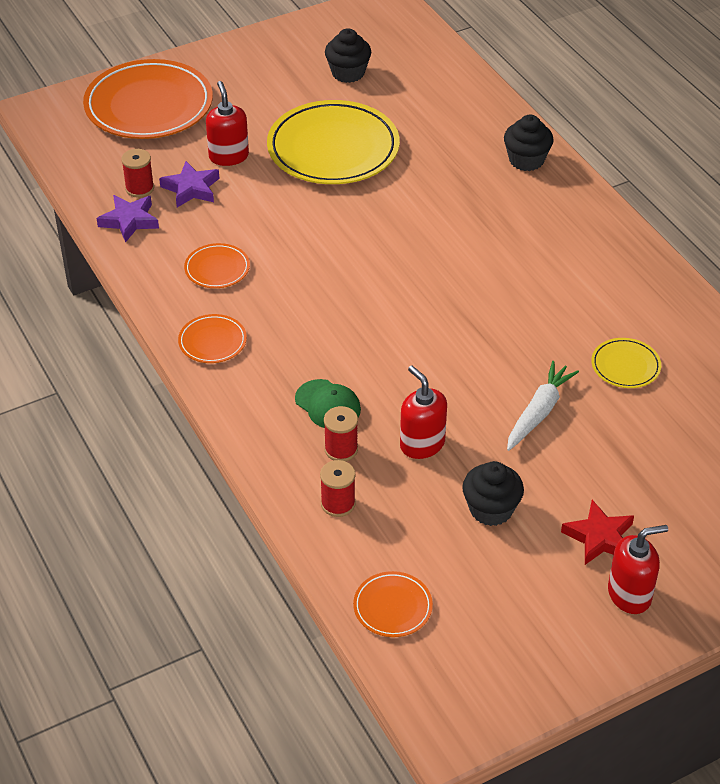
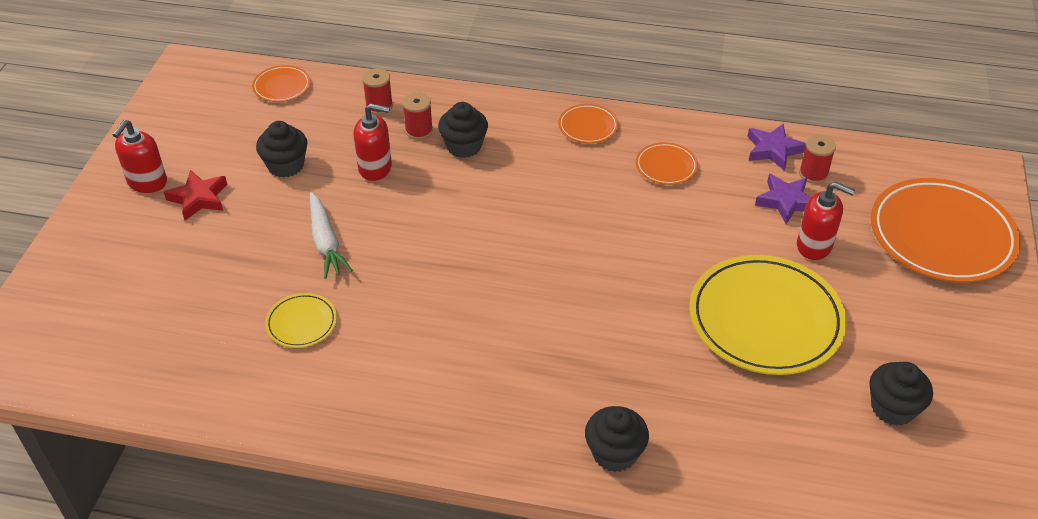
camera: 130 degrees right, 0 degrees up
green cap [295,379,361,428] -> black cupcake [438,102,488,158]

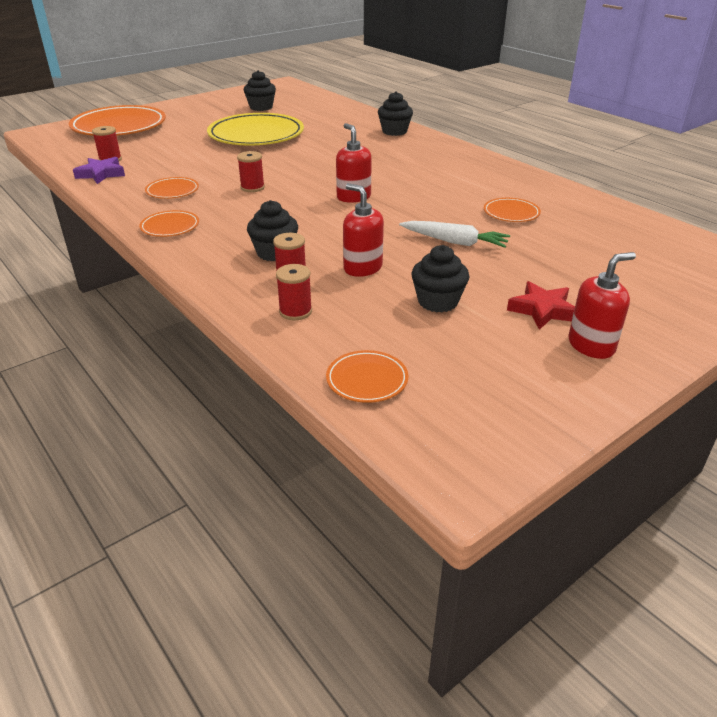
camera: 140 degrees left, 10 degrees down
yellow plate [265,293,337,348] -> orange plate [484,198,541,222]
white carrot [310,192,353,279] -> white carrot turned 90 degrees clockwise [399,221,510,248]
purple star [755,174,811,224] -> none
red soap dispenser [797,182,855,260] -> red soap dispenser moved to [336,123,372,203]
none -> red spool [237,151,265,192]

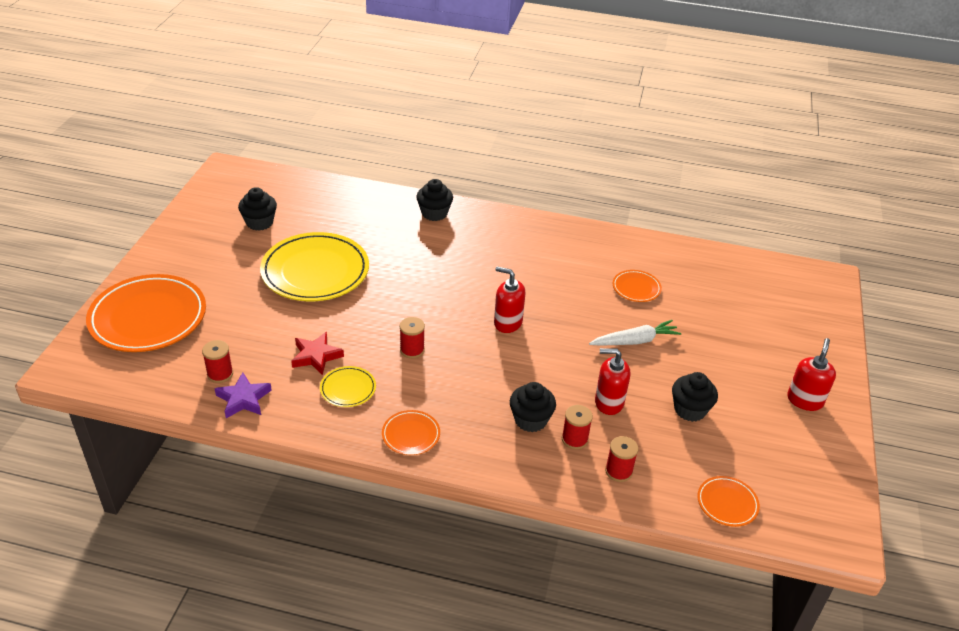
camera: 40 degrees left, 5 degrees up
orange plate [145,177,199,199] -> yellow plate [320,366,376,407]
red star [507,281,575,330] -> red star moved to [291,332,344,375]

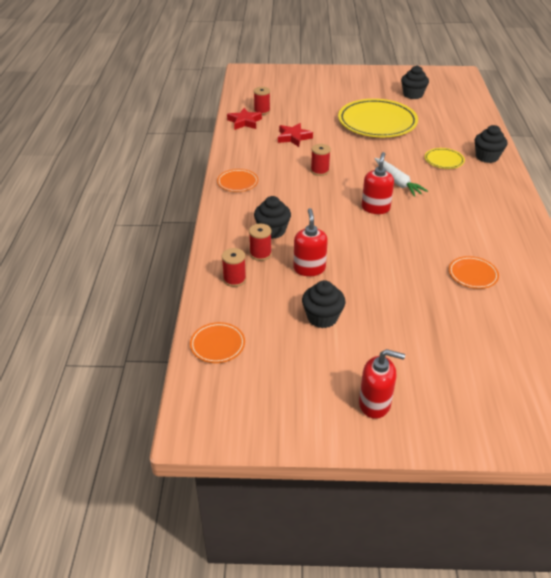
camera: 80 degrees right, 0 degrees up
orange plate [86,274,206,352] -> none
purple star [214,372,272,418] -> red star [227,108,262,130]
yellow plate [320,366,376,407] -> yellow plate moved to [425,148,465,169]
white carrot [589,320,681,346] -> white carrot moved to [374,158,428,197]

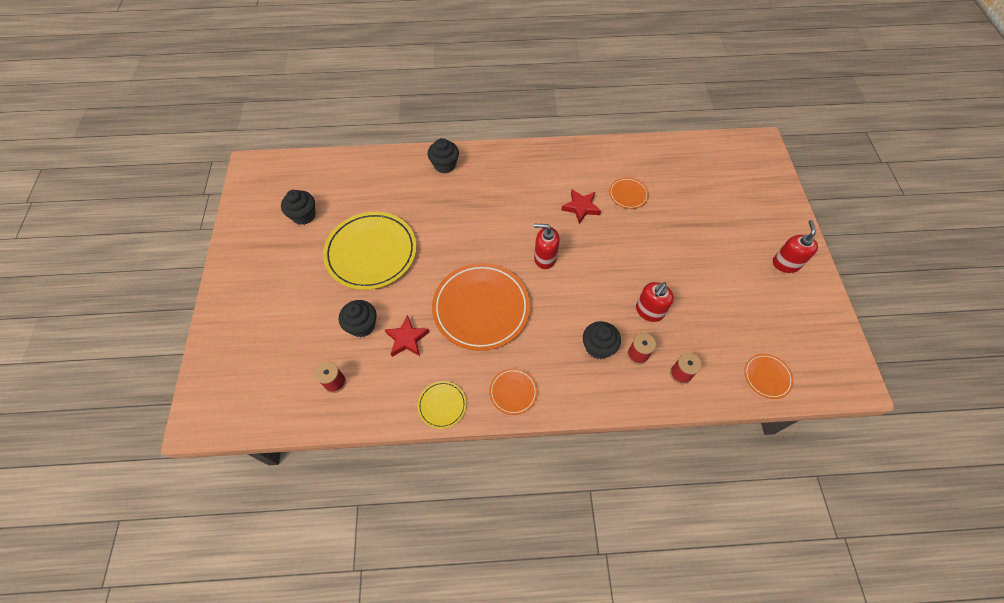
camera: 95 degrees left, 20 degrees up
red star [227,108,262,130] -> red star moved to [561,189,601,224]
red soap dispenser [293,208,328,276] -> red soap dispenser turned 45 degrees counterclockwise [636,282,674,322]
black cupcake [302,280,345,328] -> black cupcake moved to [339,300,377,337]
red spool [311,144,331,176] -> orange plate [432,263,530,351]
white carrot [374,158,428,197] -> none
yellow plate [425,148,465,169] -> yellow plate moved to [417,381,466,429]

